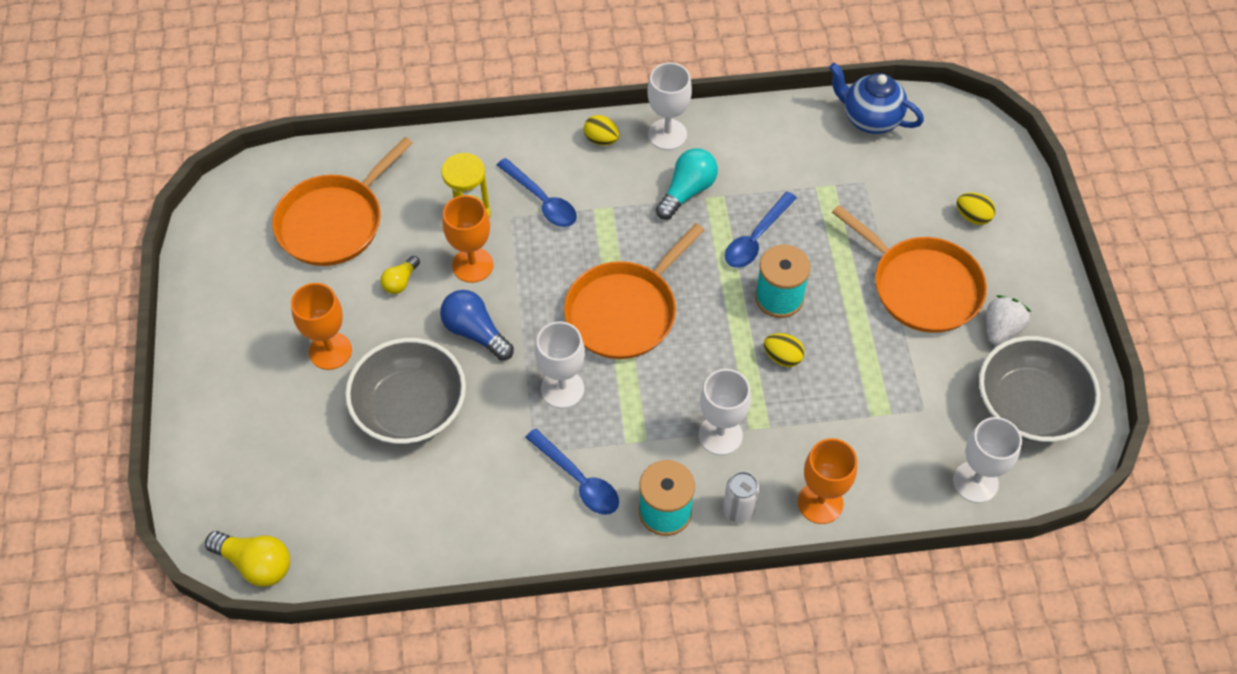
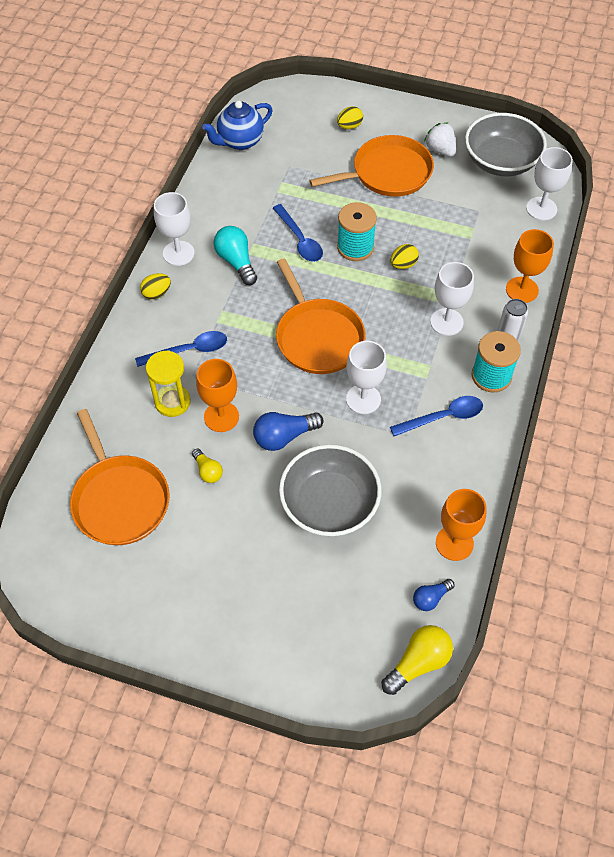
camera: 65 degrees left, 0 degrees up
orange goblet [291,283,352,370] -> orange goblet moved to [436,489,487,561]
none -> blue light bulb [413,579,455,611]

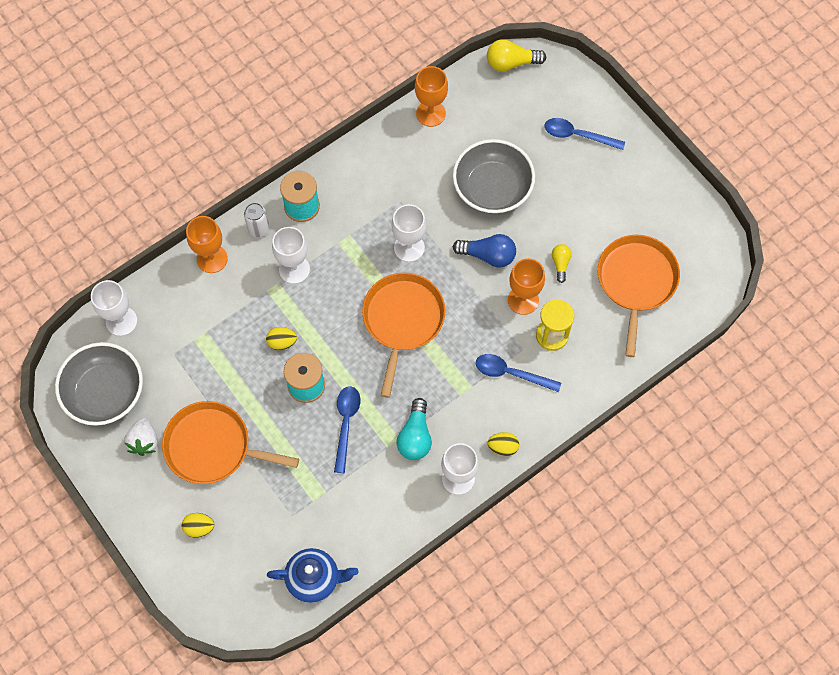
camera: 145 degrees left, 10 degrees up
blue spoon [390,396,483,436] -> blue spoon moved to [545,118,625,150]
blue light bulb [413,579,455,611] -> none

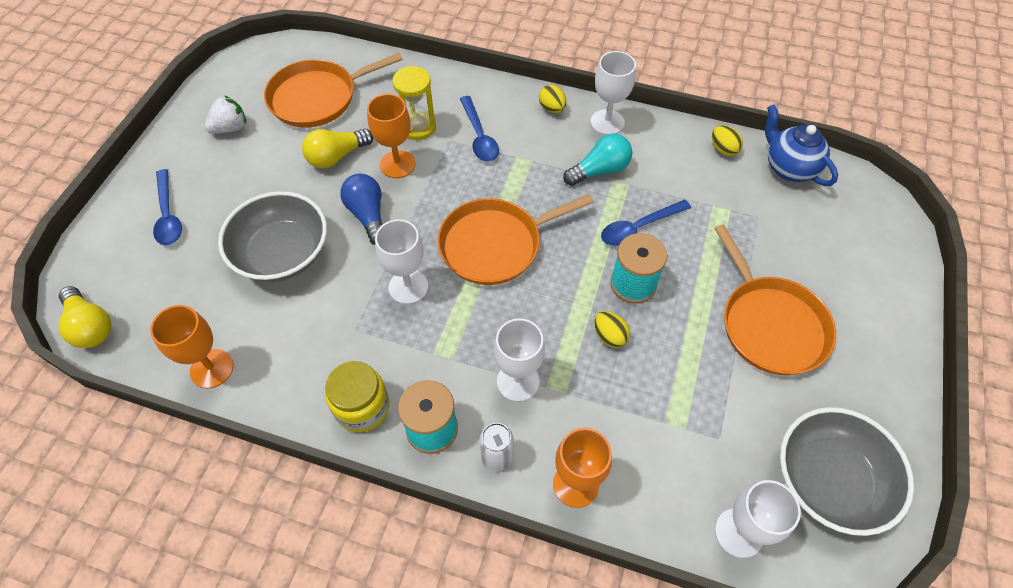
camera: 125 degrees left, 10 degrees down
white strawberry [124,418,158,456] -> white strawberry moved to [204,95,246,134]
yellow egg [182,513,214,537] -> yellow egg moved to [712,125,743,156]
yellow light bulb [552,244,572,283] -> yellow light bulb [302,128,373,169], size x1.66
none -> yellow jar [325,361,389,432]

